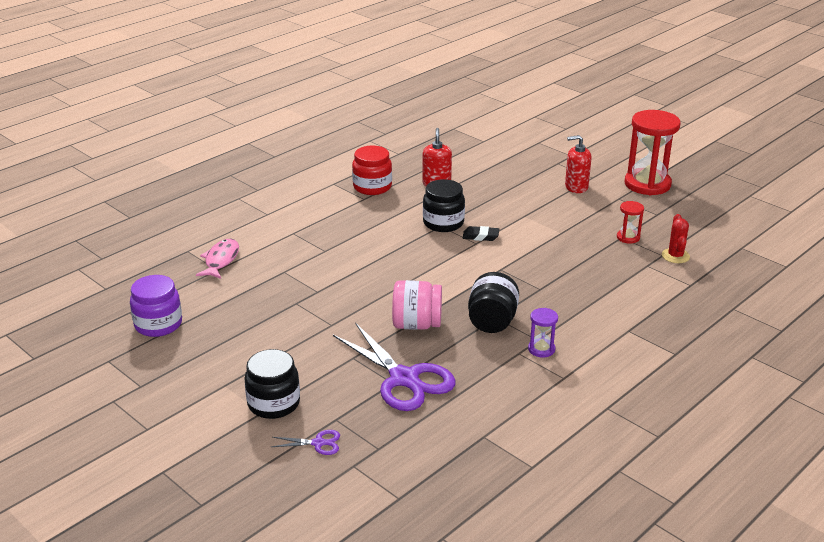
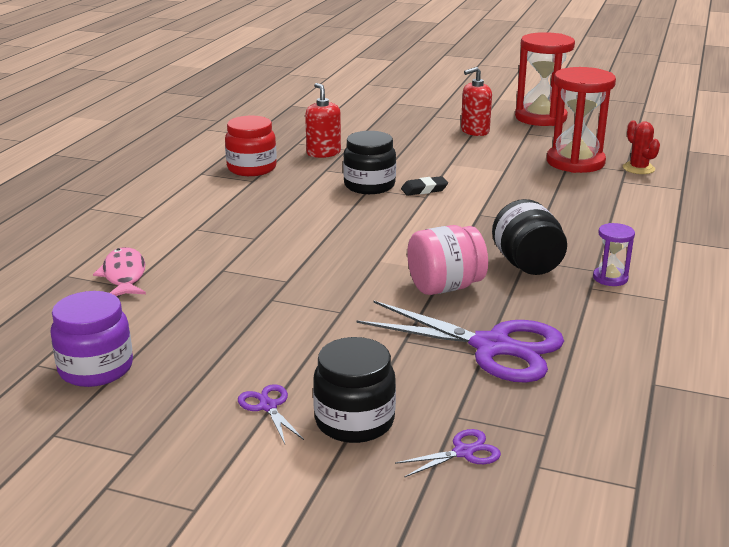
camera: 25 degrees left, 5 degrees down
red hourglass [617,201,644,244] -> red hourglass [547,67,616,173], size x2.16
none -> purple scissors [238,384,304,444]

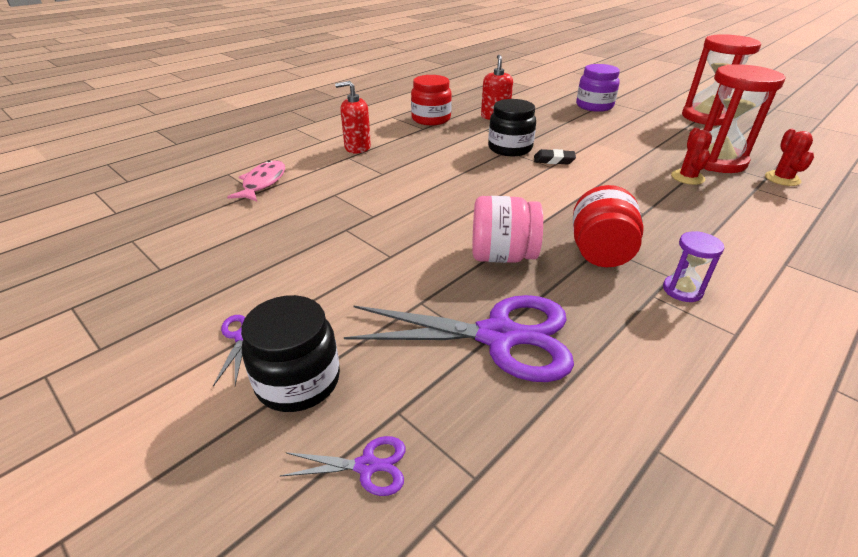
camera: 25 degrees right, 10 degrees up
purple jar [50,291,133,387] -> purple jar moved to [576,64,620,112]
purple scissors [356,301,564,383] -> purple scissors turned 45 degrees counterclockwise [344,295,574,382]
red soap dispenser [461,67,492,136] -> red soap dispenser moved to [335,81,371,154]
black jar [492,199,567,275] -> red jar [573,185,643,267]
none -> red cactus [671,127,712,185]

